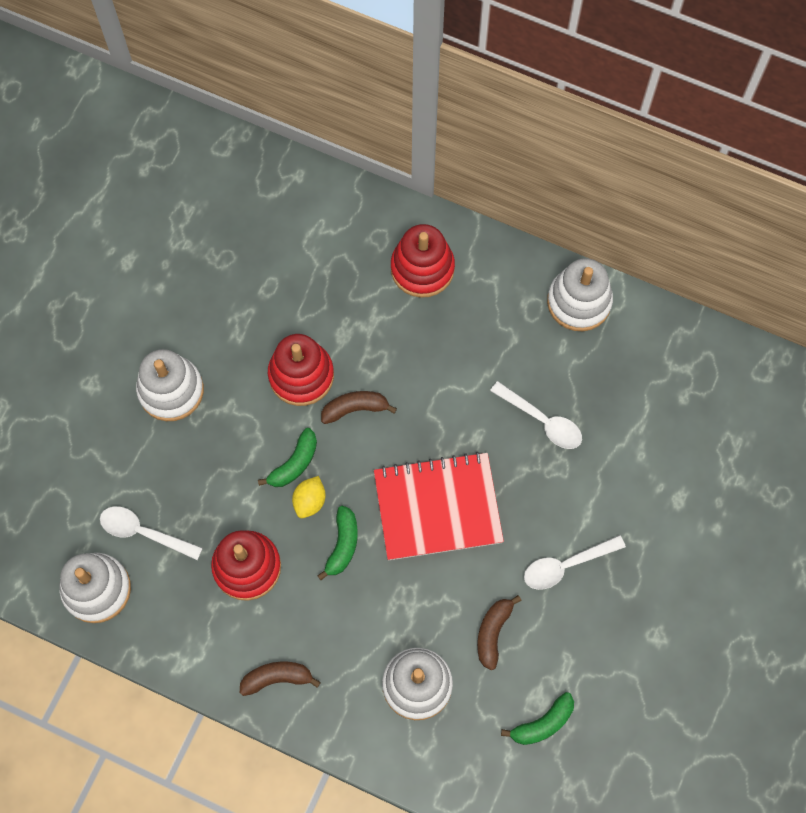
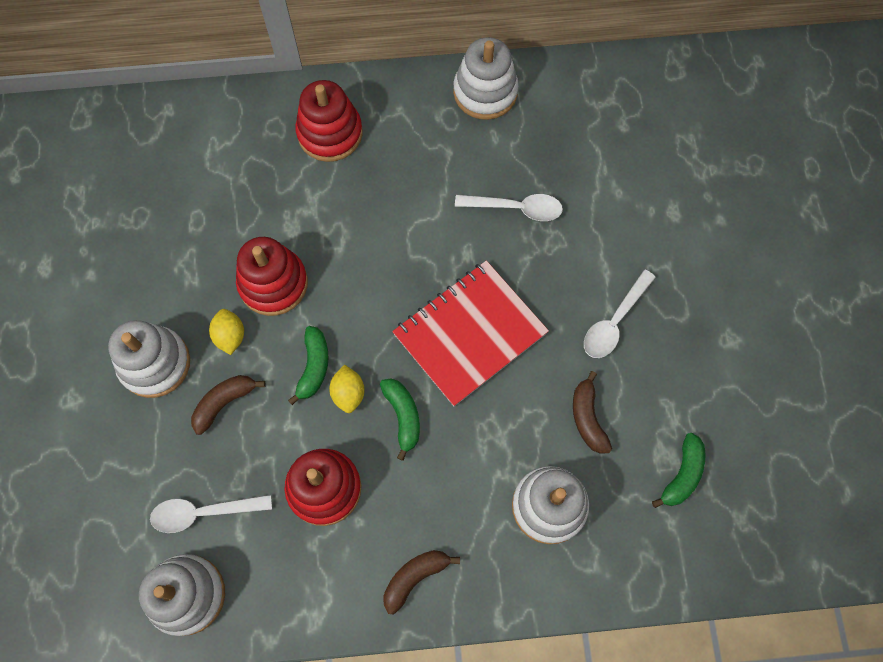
camera: 30 degrees left, 0 degrees up
brown banana [321,391,397,424] -> brown banana moved to [191,375,265,435]
none -> yellow lemon [209,309,244,355]

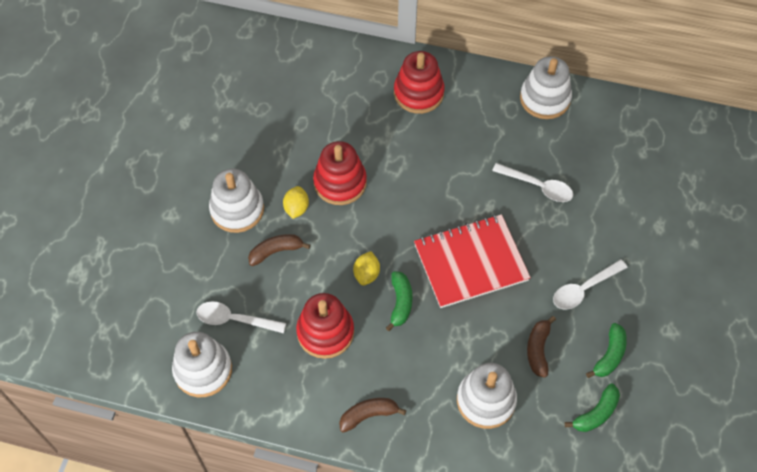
camera: 20 degrees right, 10 degrees down
green banana [288,326,328,405] -> green banana moved to [586,323,627,378]

